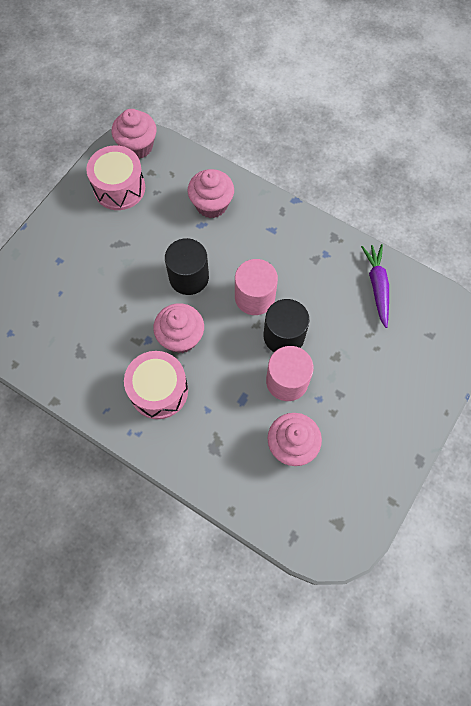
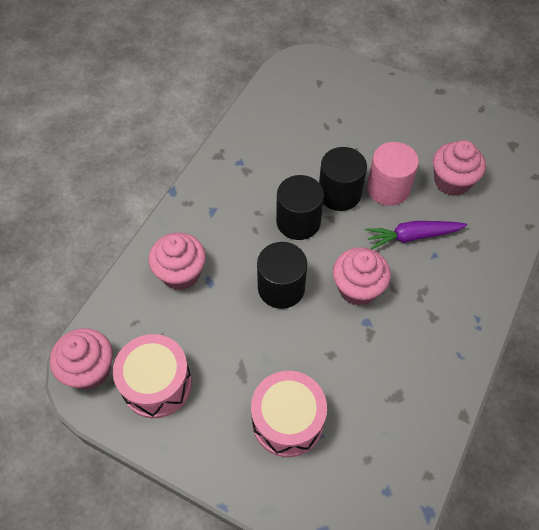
camera: 95 degrees left, 10 degrees down
pink drum [124,351,188,419] -> pink drum moved to [251,371,327,457]
pink cylinder [235,259,278,315] -> black cylinder [276,175,324,240]
purple carrot [361,244,389,328] -> purple carrot moved to [365,221,467,249]

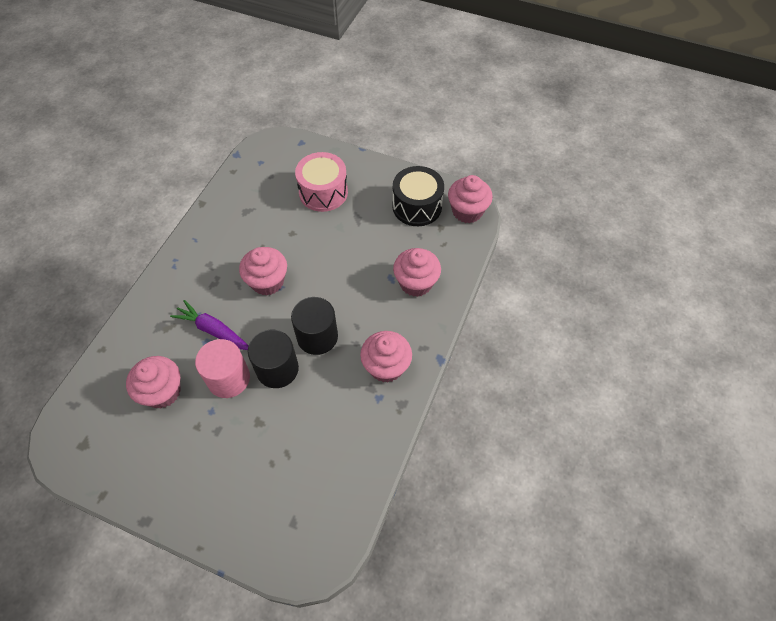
camera: 175 degrees right, 0 degrees up
pink drum [113,334,192,418] -> black drum [392,166,444,226]
black cylinder [257,242,307,309] -> none
purple carrot [365,221,467,249] -> purple carrot turned 135 degrees counterclockwise [170,300,248,350]
none -> pink cupcake [360,331,412,383]

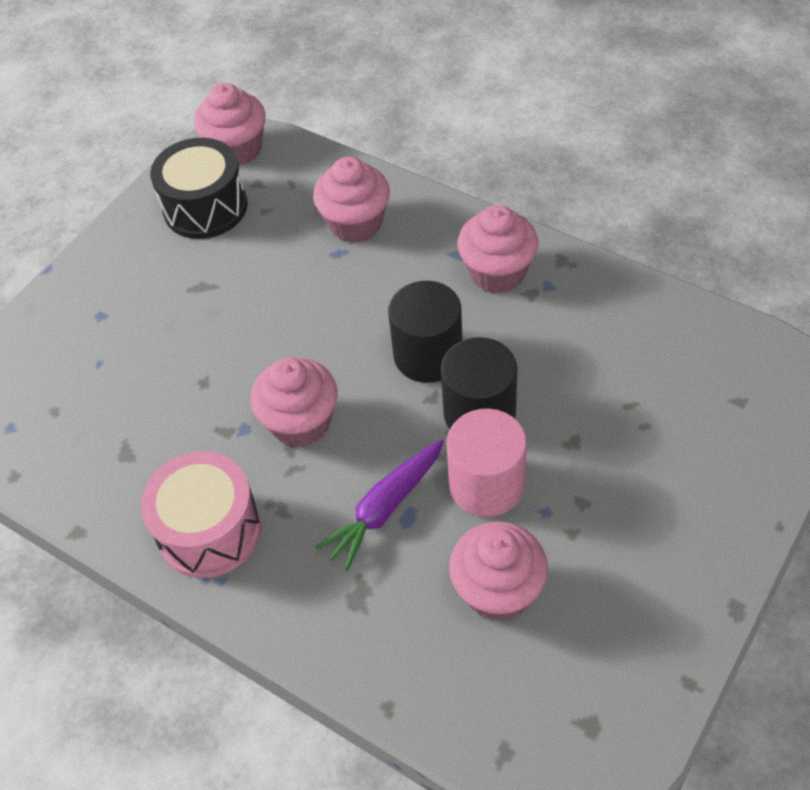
camera: 75 degrees left, 5 degrees down
pink drum [295,152,348,212] -> pink drum moved to [141,451,261,578]

